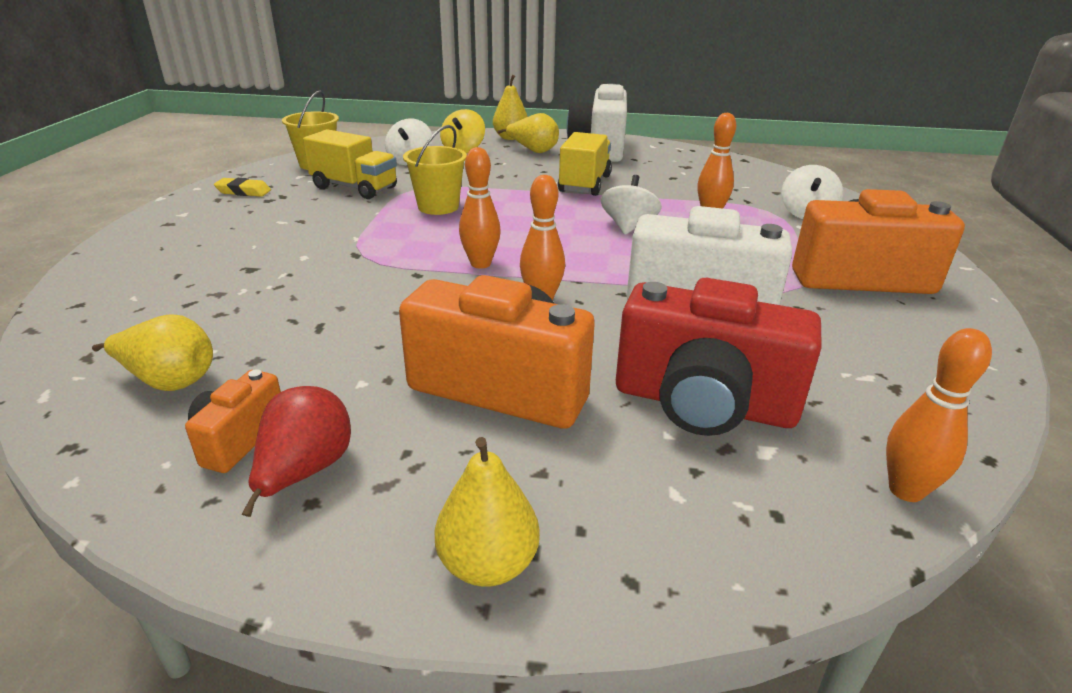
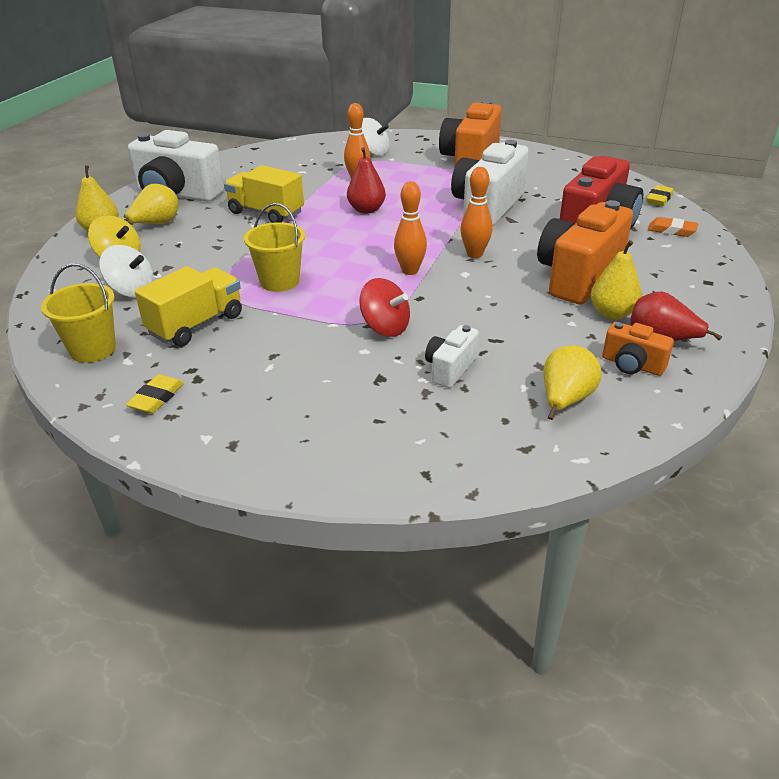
camera: 75 degrees left, 5 degrees up
yellow pear [435,437,540,587] -> yellow pear moved to [591,240,642,320]
white spinning top [601,175,662,235] -> red pear [347,147,386,214]
orange bowling pin [886,328,992,502] -> yellow eraser [646,185,673,206]
none -> red spinning top [359,278,410,337]
none -> white camera [425,325,479,388]
none -> orange eraser [648,217,698,237]

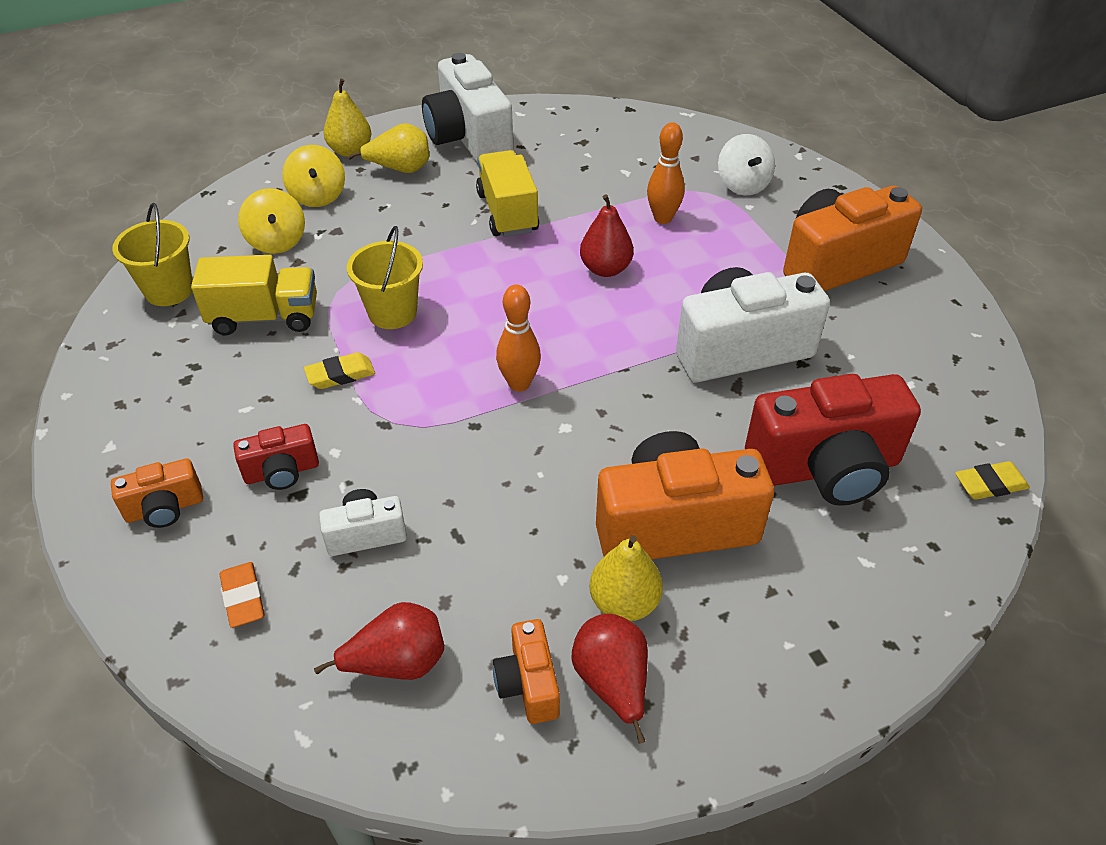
camera: 45 degrees right, 10 degrees up
white spinning top [99,245,153,297] -> yellow spinning top [238,188,305,254]
yellow eraser [126,374,184,414] -> yellow eraser moved to [304,352,375,389]
red spinning top [359,278,410,337] -> none
orange bowling pin [460,167,493,258] -> none
yellow pear [544,345,601,420] -> red pear [314,602,444,680]
orange eraser [648,217,698,237] -> orange eraser moved to [219,562,265,628]
none -> orange camera [111,458,203,528]
none -> red camera [233,424,319,490]

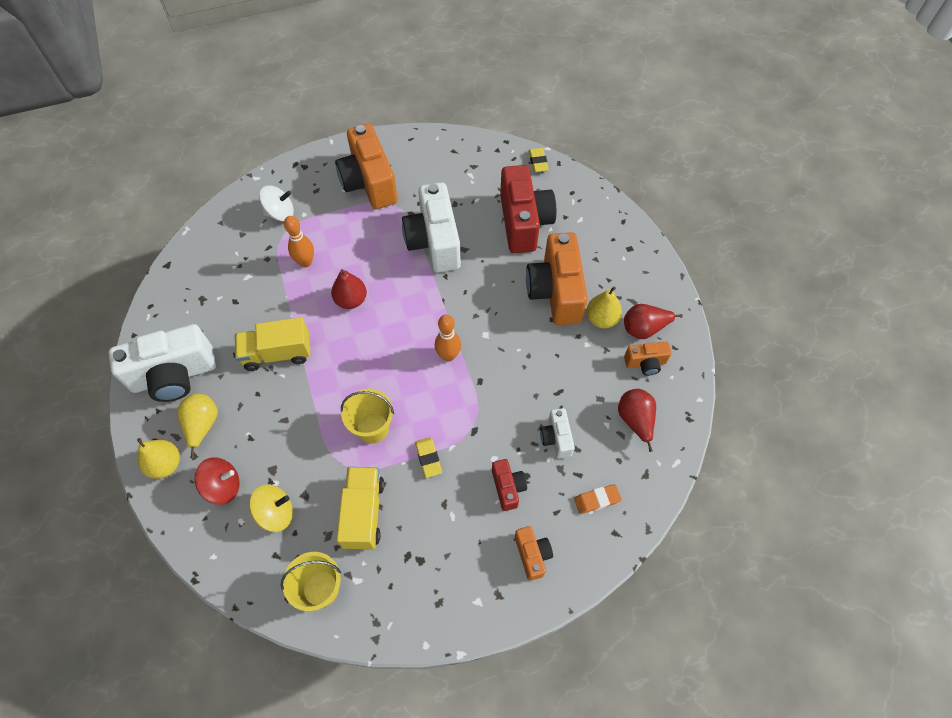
camera: 85 degrees left, 15 degrees up
yellow spinning top [282,145,345,207] -> red spinning top [194,457,240,505]

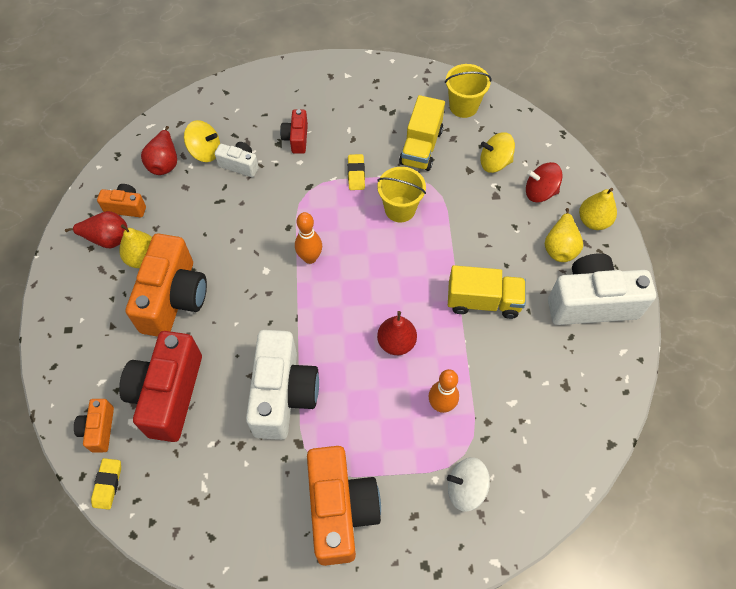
camera: 165 degrees left, 0 degrees up
orange camera [515,526,553,581] -> orange camera moved to [74,399,114,453]
white camera [540,408,575,459] -> white camera turned 75 degrees counterclockwise [215,142,259,177]
orange eraser [574,484,622,514] -> none
none -> yellow spinning top [184,120,220,162]

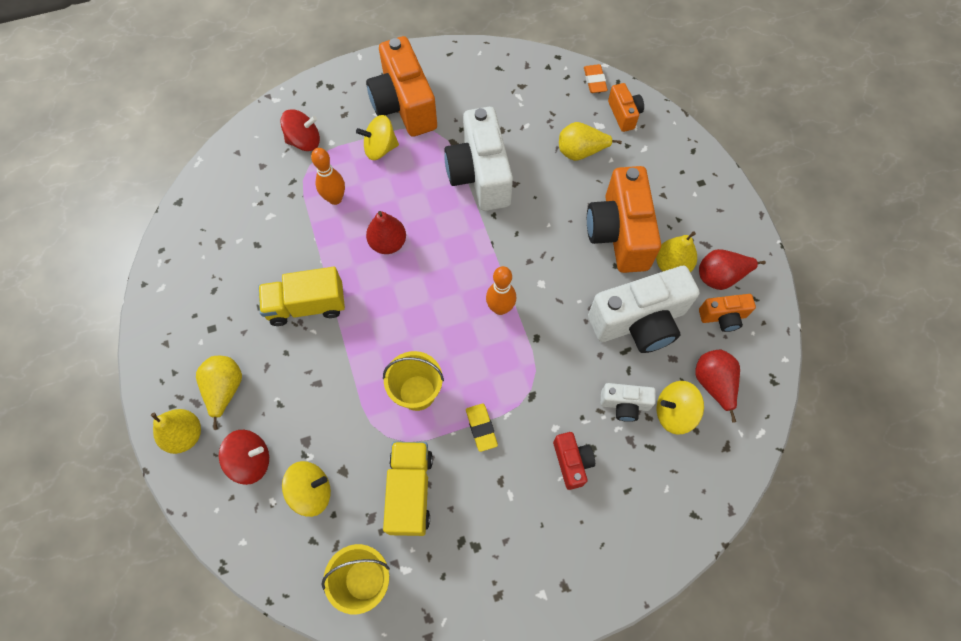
camera: 165 degrees right, 5 degrees up
yellow eraser [91,458,121,510] -> orange eraser [584,64,608,93]
red camera [119,331,202,442] -> yellow pear [559,122,622,161]
white spinning top [447,457,490,512] -> red spinning top [280,109,320,151]
white camera [548,253,656,325] -> white camera moved to [588,266,700,353]
none -> yellow spinning top [356,115,399,160]

